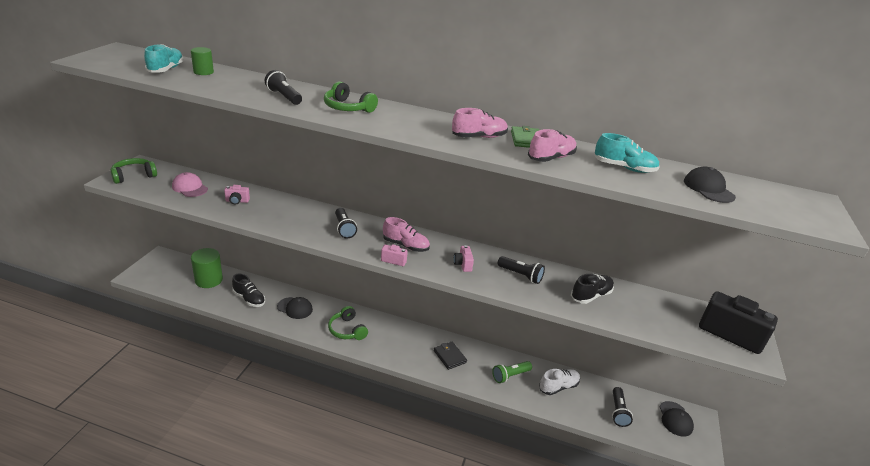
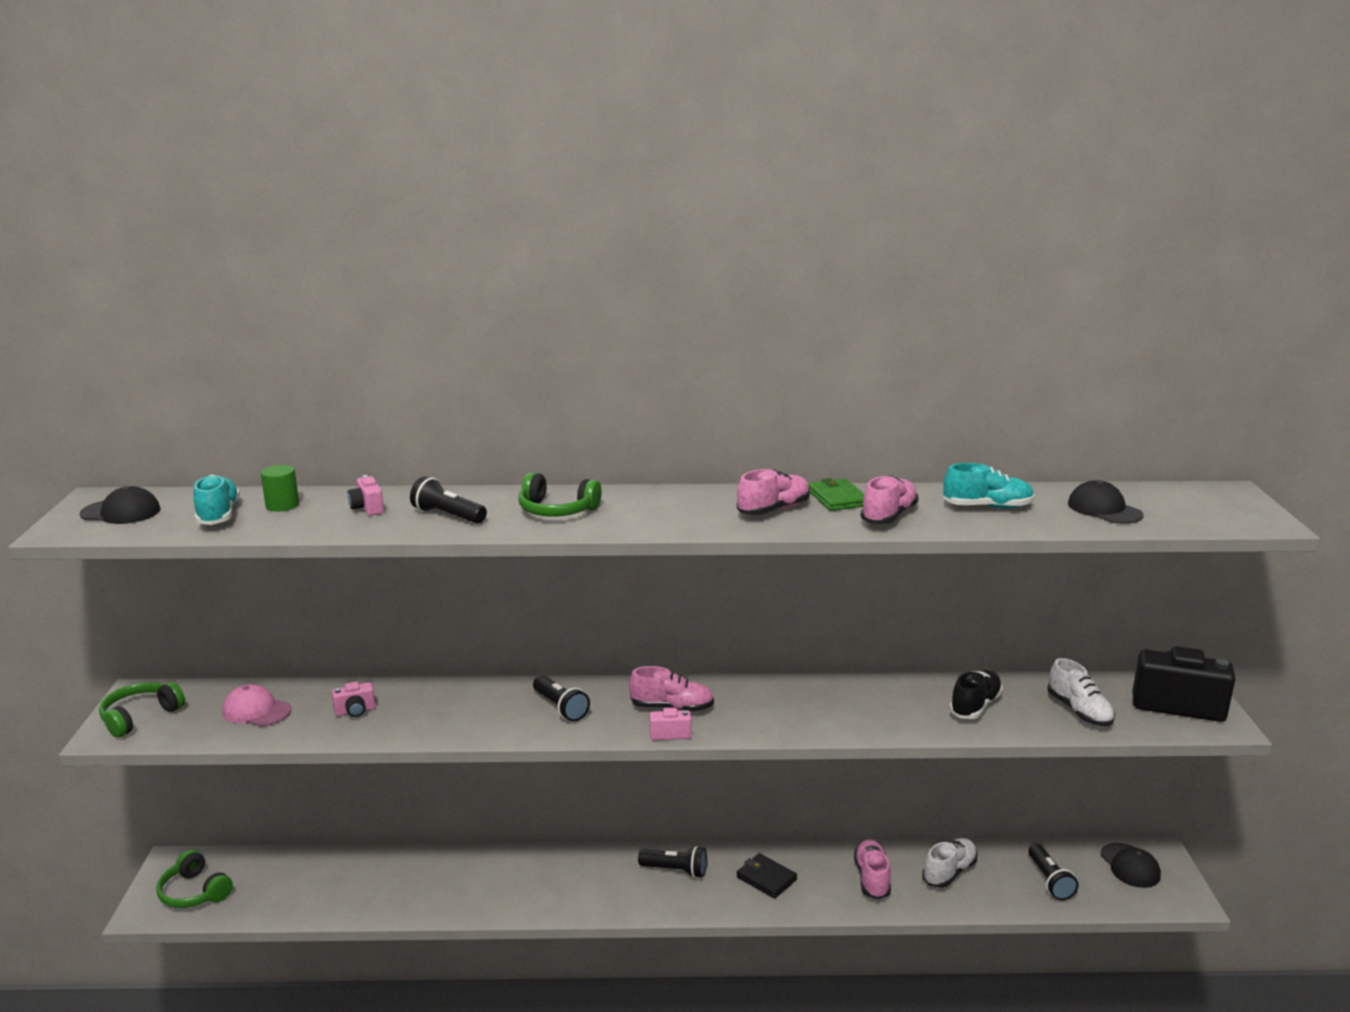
camera: 15 degrees left, 10 degrees down
green cylinder [191,248,223,288] -> none
black shoe [232,273,265,307] -> none
black cap [277,297,313,319] -> black cap moved to [80,486,160,524]
green headphones [328,306,368,340] -> green headphones moved to [156,850,233,908]
pink camera [454,245,474,272] -> pink camera moved to [348,475,384,516]
green flashlight [492,361,532,383] -> pink shoe [854,839,891,900]
black flashlight [497,256,545,284] -> black flashlight moved to [638,846,707,878]
none -> white shoe [1048,658,1115,726]

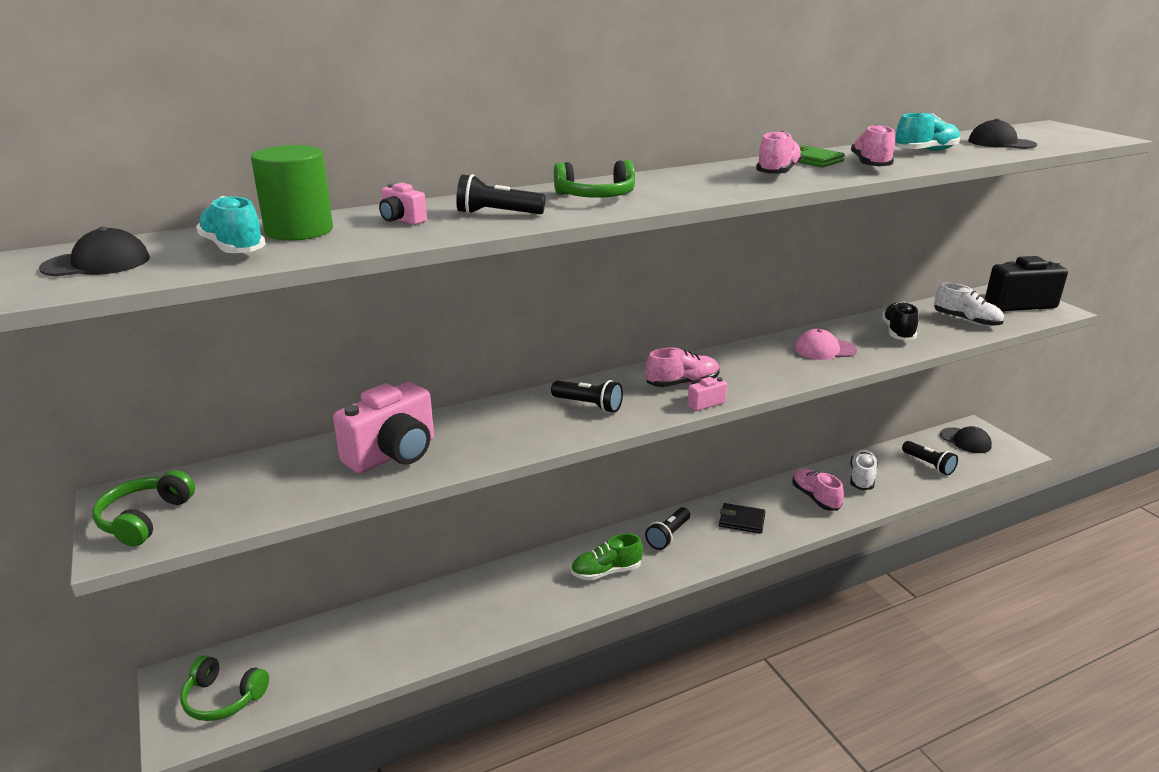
camera: 25 degrees left, 5 degrees up
pink cap [222,684,291,727] -> pink cap moved to [794,329,857,360]
green cylinder [261,465,299,511] -> green cylinder [251,145,333,241], size x1.75
pink camera [332,682,375,717] -> pink camera [333,382,434,473], size x2.21
black flashlight [638,846,707,878] -> black flashlight turned 135 degrees clockwise [645,507,690,550]
none -> green shoe [571,533,643,580]

